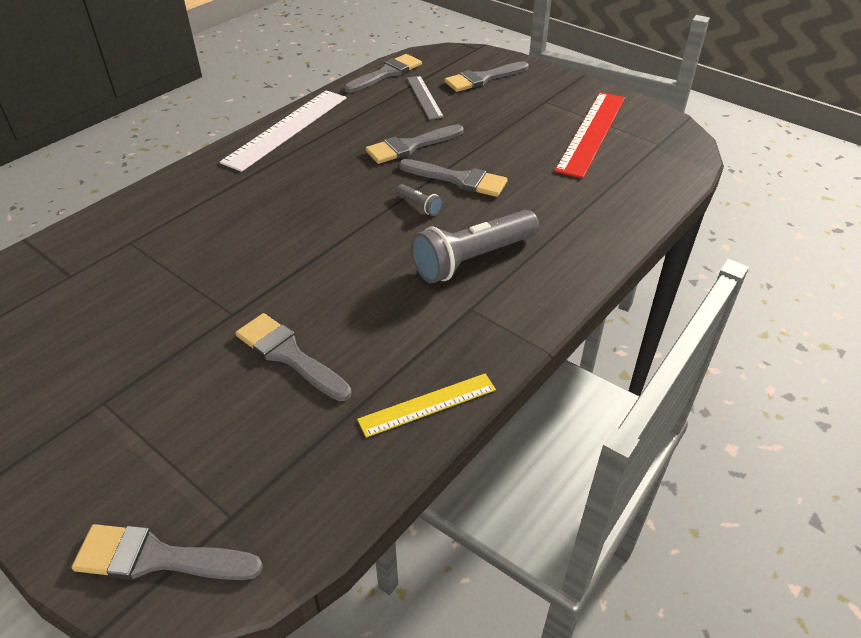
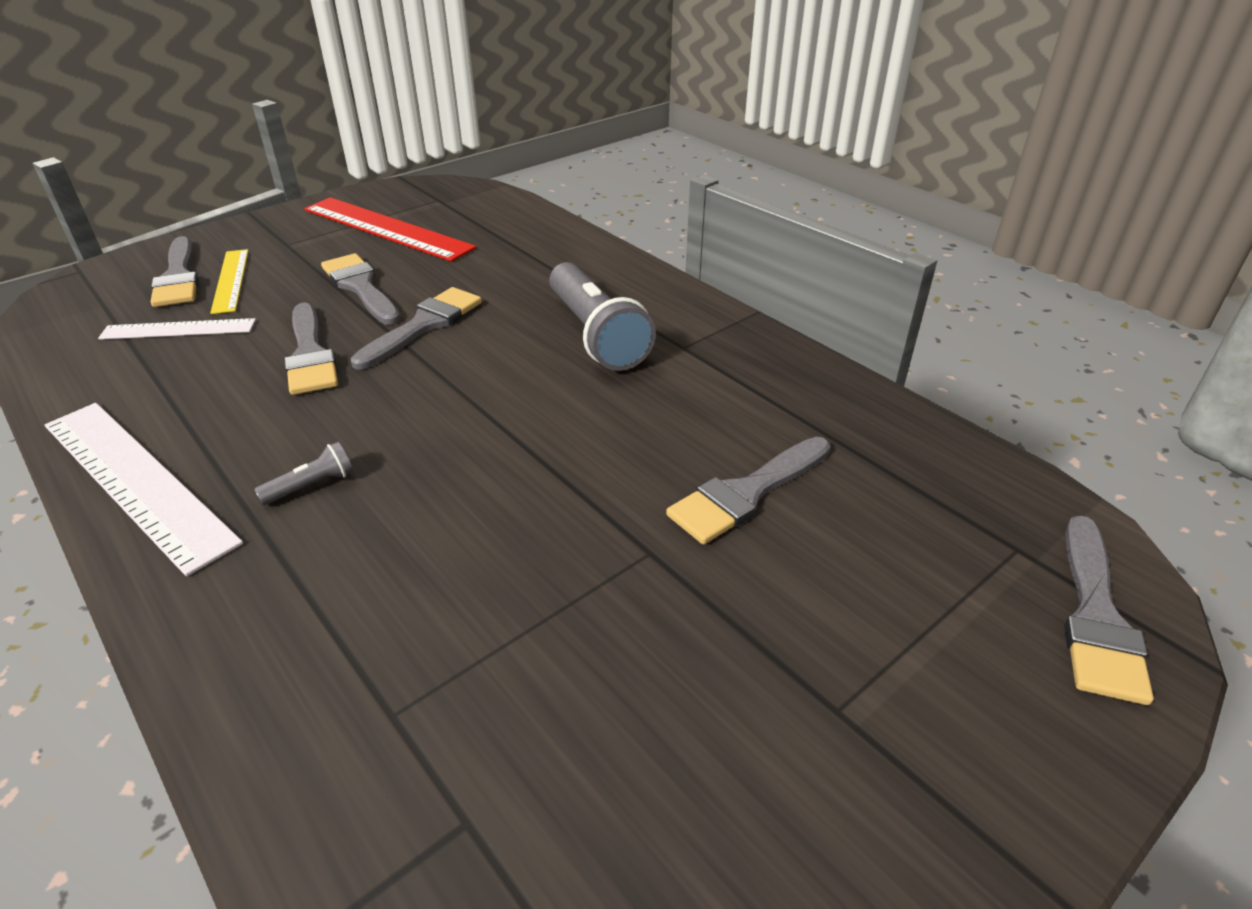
camera: 80 degrees left, 5 degrees down
grey brush [344,54,422,93] -> grey brush moved to [321,253,400,325]
yellow ruler [357,374,496,438] -> yellow ruler moved to [210,249,249,314]
grey flashlight [397,184,443,216] -> grey flashlight moved to [254,442,354,505]
grey ruler [407,76,444,120] -> white ruler [98,318,256,340]

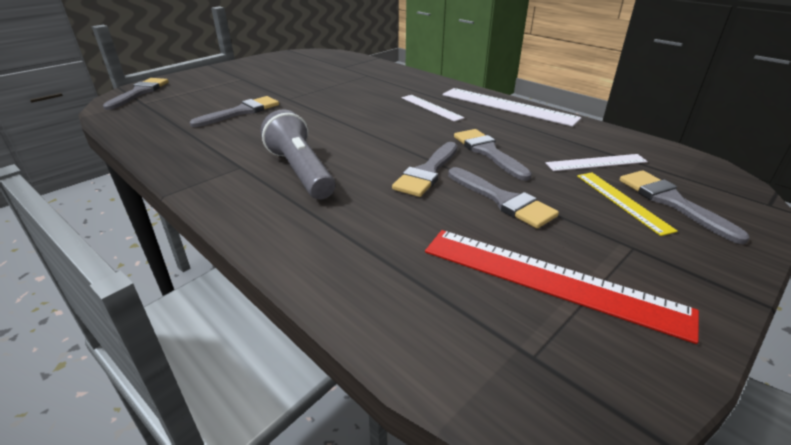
camera: 175 degrees right, 5 degrees down
grey flashlight [254,442,354,505] -> white ruler [402,95,465,122]

